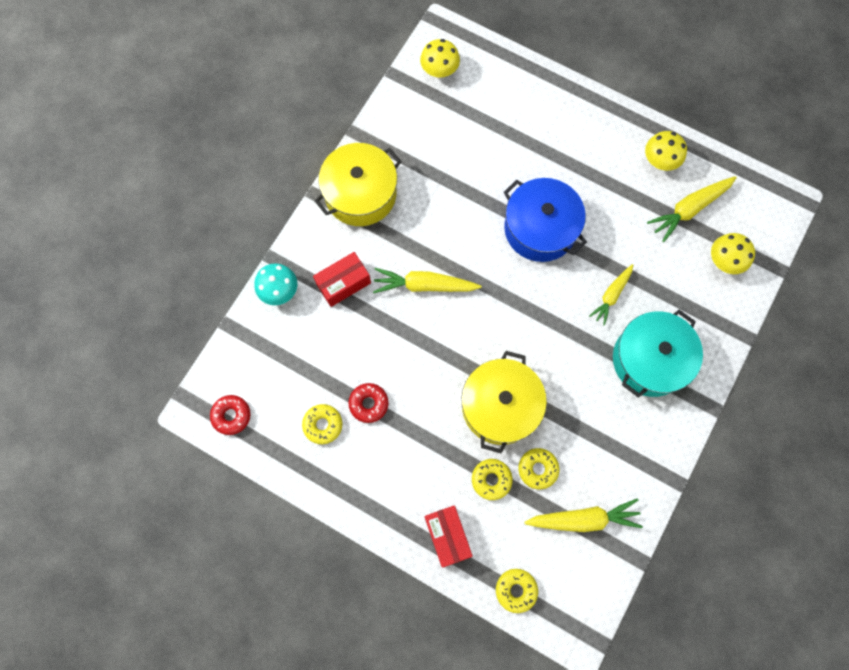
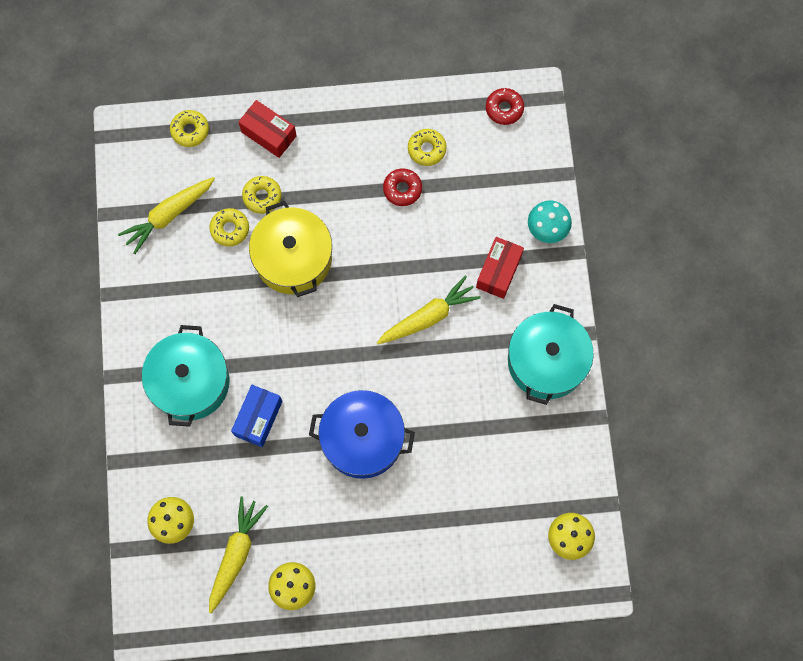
camera: 145 degrees right, 0 degrees up
yellow pot [315,143,402,226] -> turquoise pot [508,304,594,405]
yellow carrot [589,264,633,326] -> blue box [231,385,283,447]

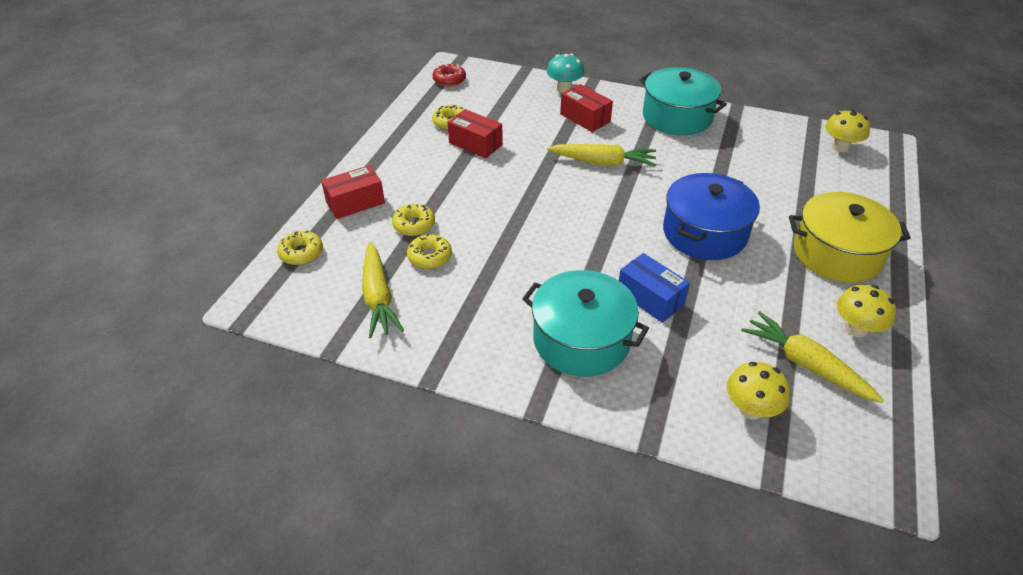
camera: 65 degrees left, 30 degrees down
yellow pot [249,201,332,297] -> yellow pot moved to [789,192,911,283]
yellow carrot [377,275,481,344] -> yellow carrot turned 105 degrees clockwise [547,144,656,166]
red donut [383,169,422,206] -> red box [448,109,503,158]

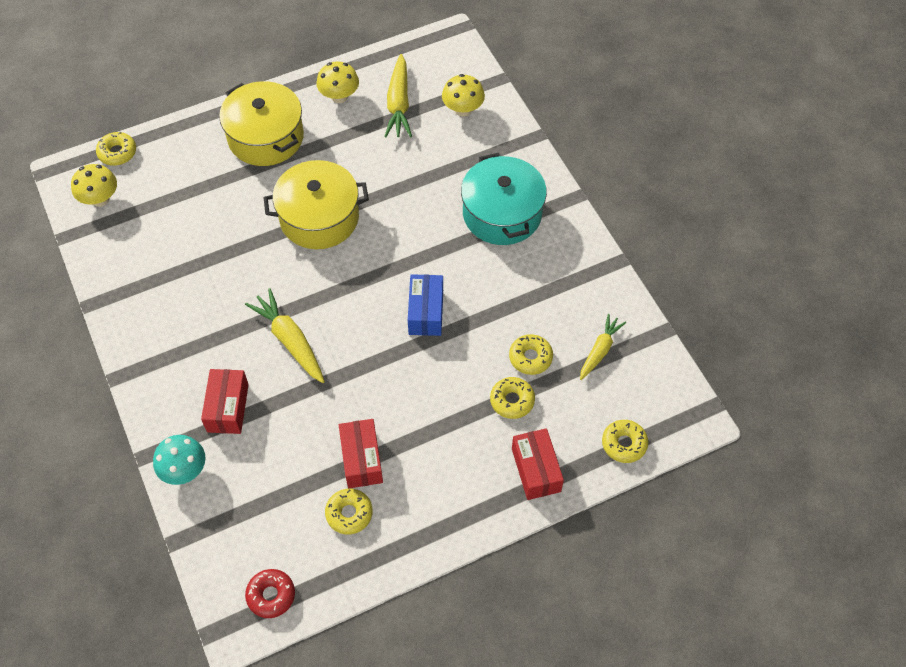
camera: 135 degrees left, 15 degrees up
red box [321,165,385,219] -> red box turned 60 degrees clockwise [512,428,564,500]
yellow carrot [362,242,404,338] -> yellow carrot [580,314,626,380], size x0.66
blue box [619,253,690,323] -> blue box moved to [408,274,443,336]
turquoise pot [639,67,727,135] -> none
blue pot [663,173,760,260] -> yellow pot [263,160,369,249]
none -> yellow donut [96,132,136,166]

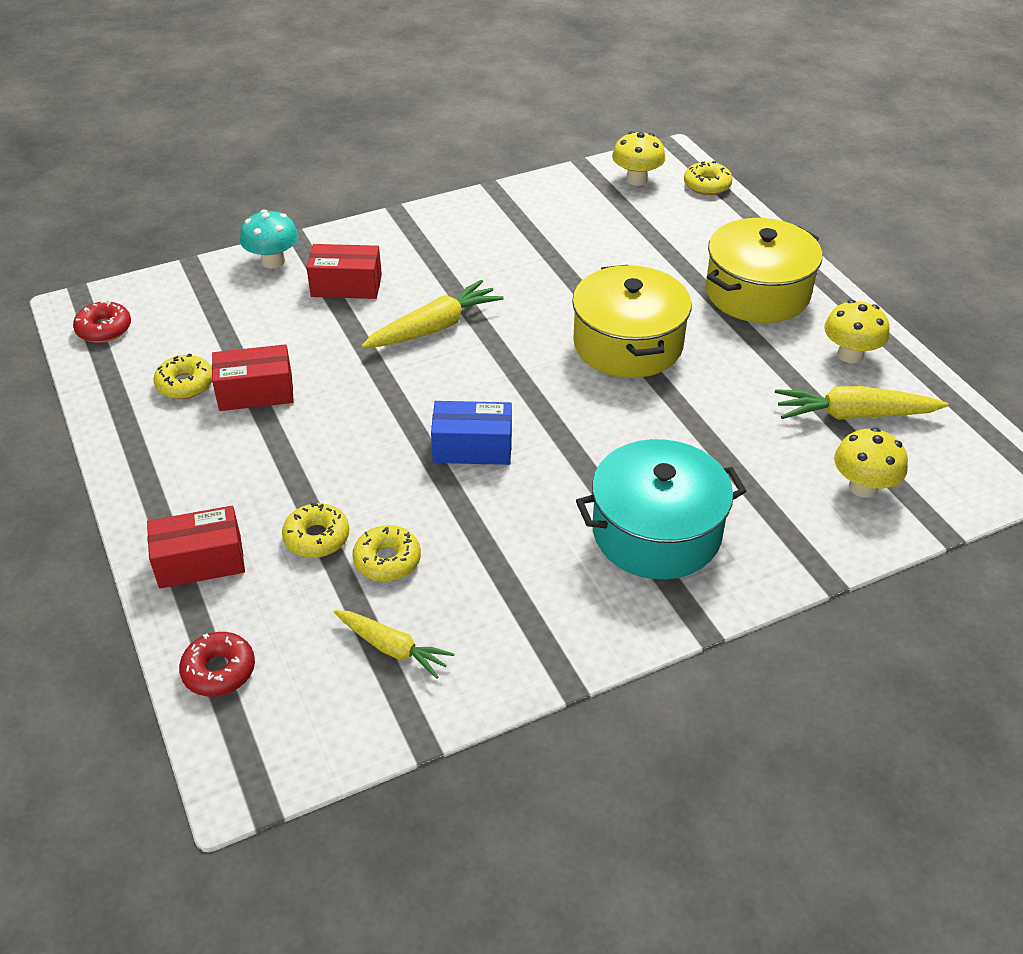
camera: 90 degrees right, 15 degrees down
yellow donut [602,420,648,463] -> red donut [179,632,255,697]

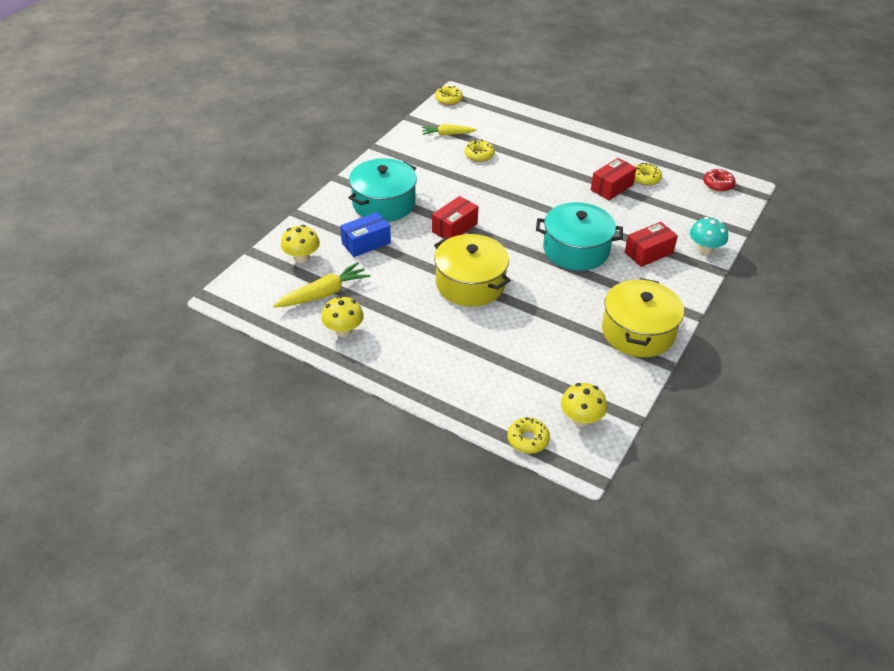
camera: 145 degrees right, 0 degrees up
red box [147,506,245,589] -> red box moved to [432,196,479,239]
red donut [179,632,255,697] -> none
yellow donut [282,503,350,558] -> yellow donut moved to [435,86,463,105]
yellow carrot [362,279,504,348] -> turquoise pot [536,202,623,271]
blue box [431,401,512,465] -> blue box moved to [340,212,391,257]
yellow pot [706,218,822,323] -> yellow pot moved to [602,278,684,357]

